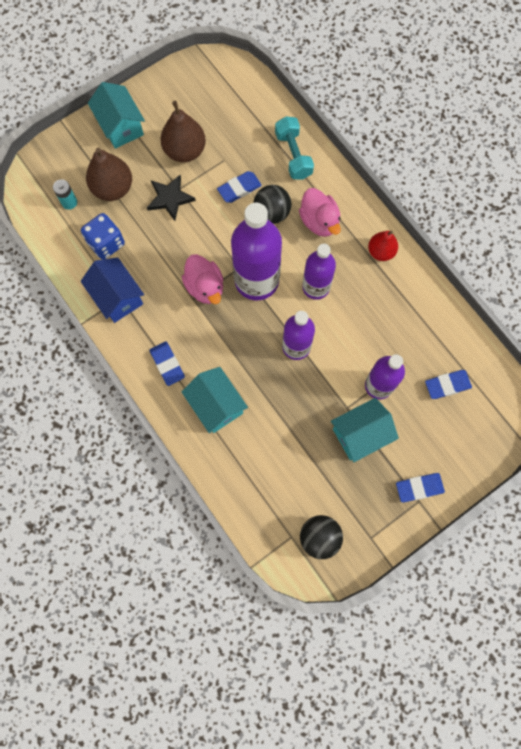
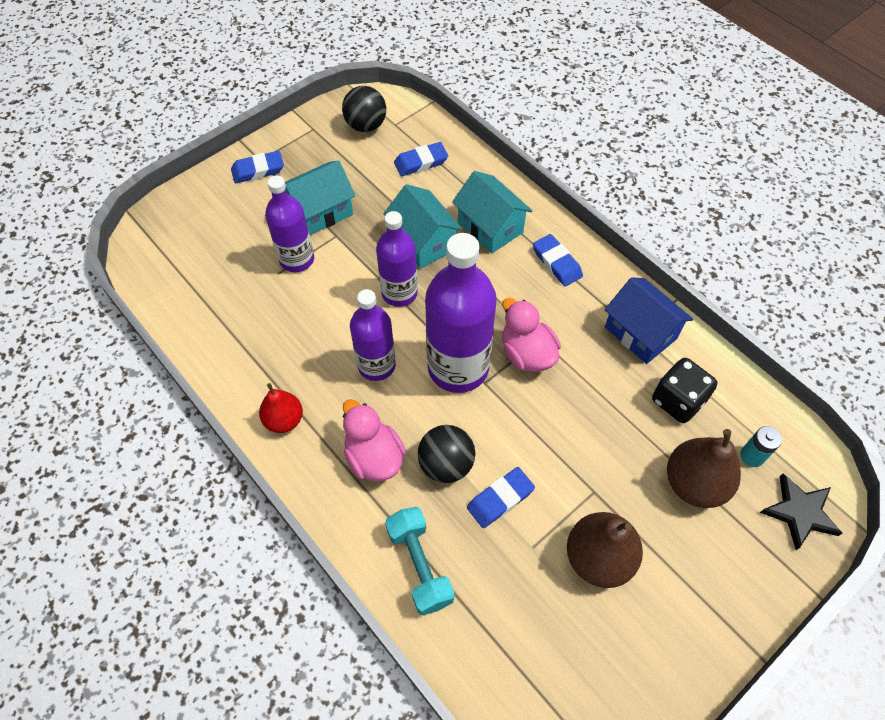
camera: 175 degrees right, 15 degrees down
blue dice [81,213,125,259] -> black dice [652,358,717,423]
turquoise house [88,82,145,149] -> turquoise house moved to [383,184,463,269]
black star [147,175,196,221] -> black star moved to [760,473,842,550]
blue eraser [425,370,472,399] -> blue eraser moved to [394,142,448,176]

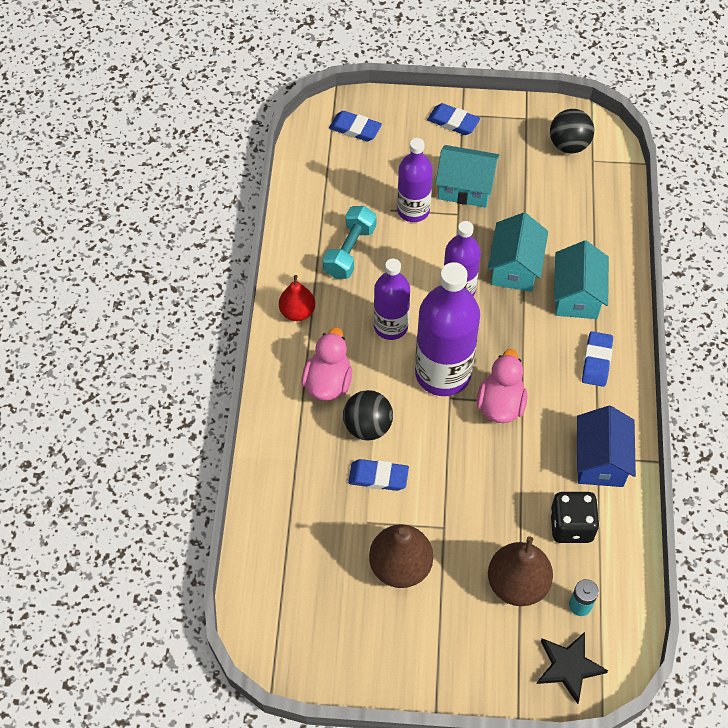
camera: 45 degrees right, 0 degrees up
turquoise dumbbell [385,507,454,616] -> turquoise dumbbell moved to [323,206,376,279]
blue eraser [394,142,448,176] -> blue eraser moved to [329,111,382,142]

